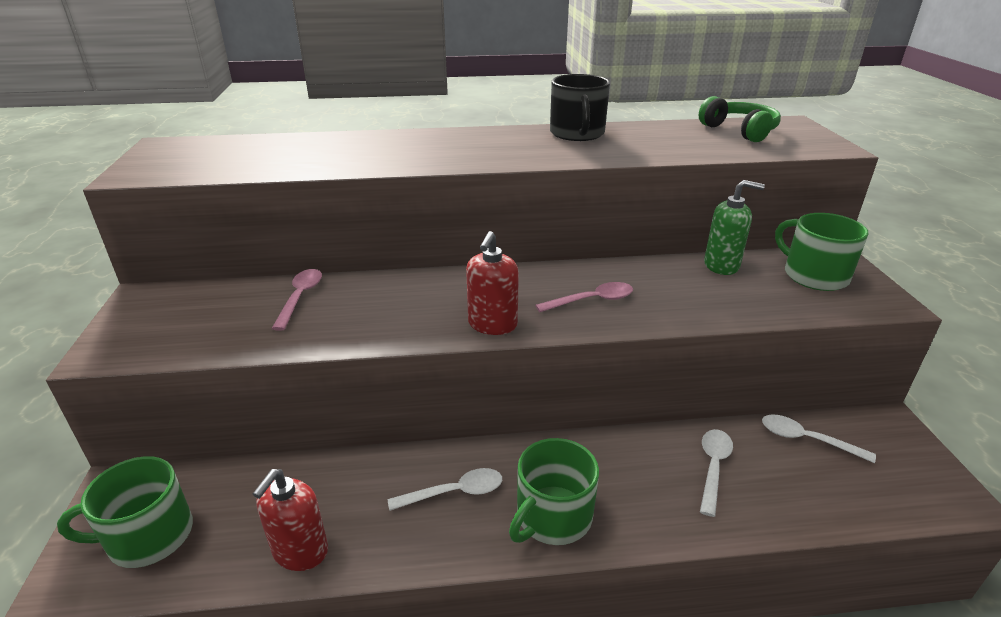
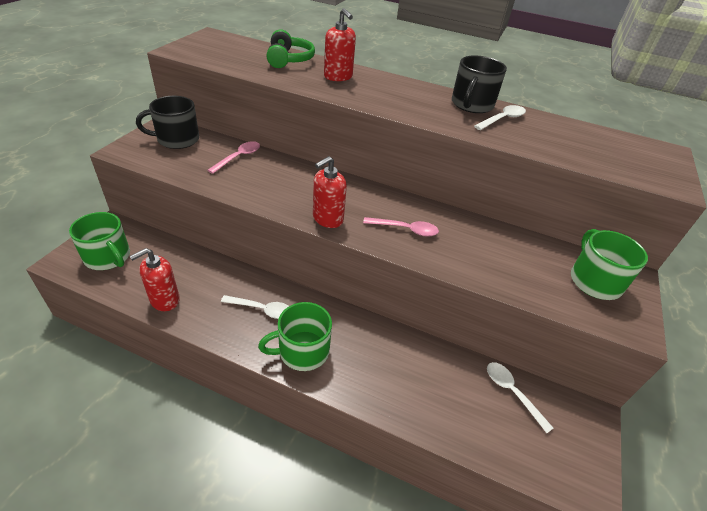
camera: 25 degrees right, 10 degrees up
green mug [57,456,193,568] -> green mug turned 150 degrees counterclockwise [69,212,130,270]
green headphones [698,96,781,142] -> green headphones moved to [266,29,315,68]
white spoon [700,429,733,517] -> white spoon moved to [474,105,526,130]
green soap dispenser [704,180,765,275] -> none
none -> black mug [136,96,199,149]
none -> red soap dispenser [324,8,356,81]

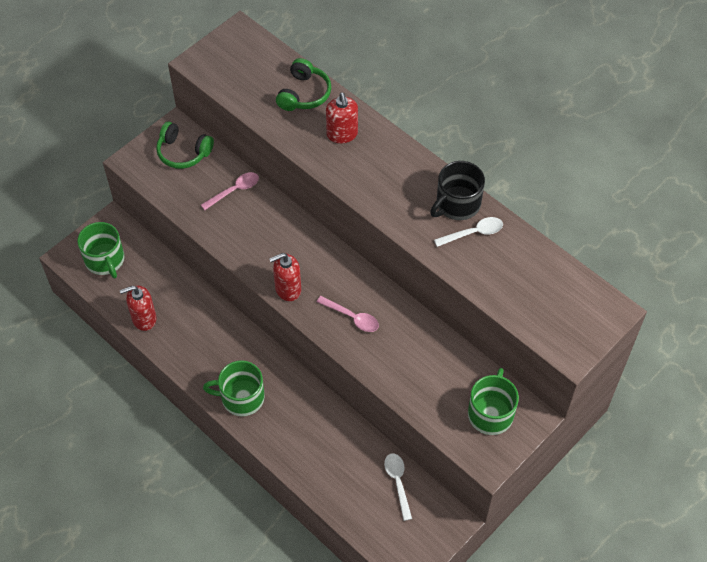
camera: 25 degrees right, 15 degrees up
black mug [136,96,199,149] -> green headphones [156,122,214,169]
white spoon [221,295,289,319] -> none

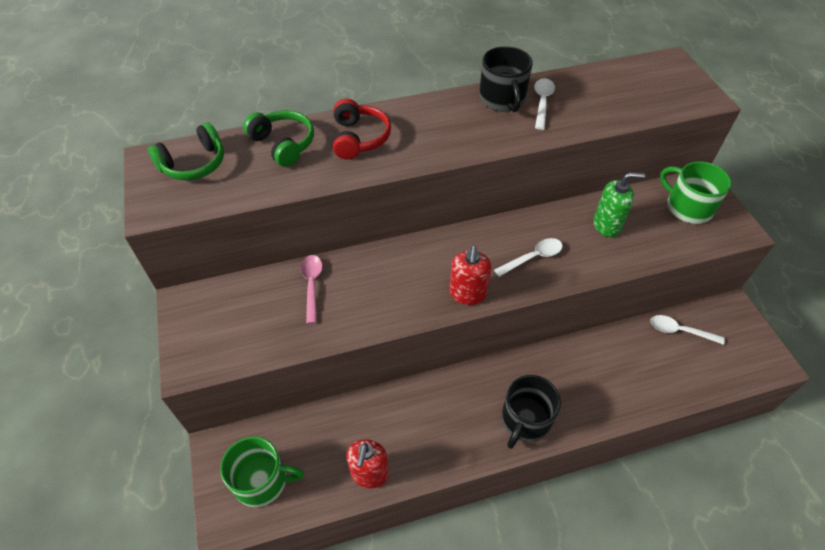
camera: 60 degrees left, 5 degrees down
green headphones [156,122,214,169] -> green headphones moved to [148,123,224,180]
green mug [203,360,265,416] -> black mug [502,375,561,449]
pink spoon [317,296,379,332] -> white spoon [494,238,563,277]
red soap dispenser [326,93,358,143] -> red headphones [333,99,391,159]
none -> green soap dispenser [594,172,645,237]

